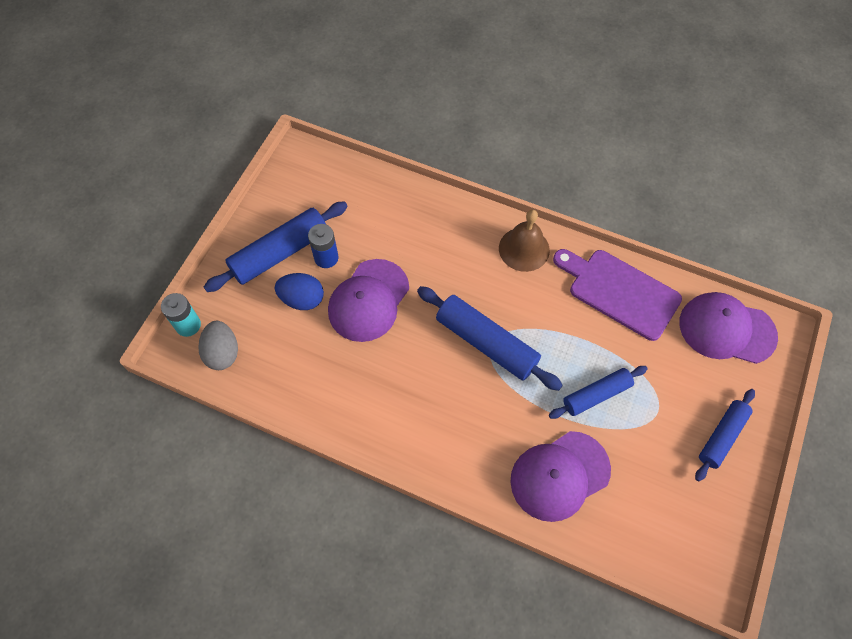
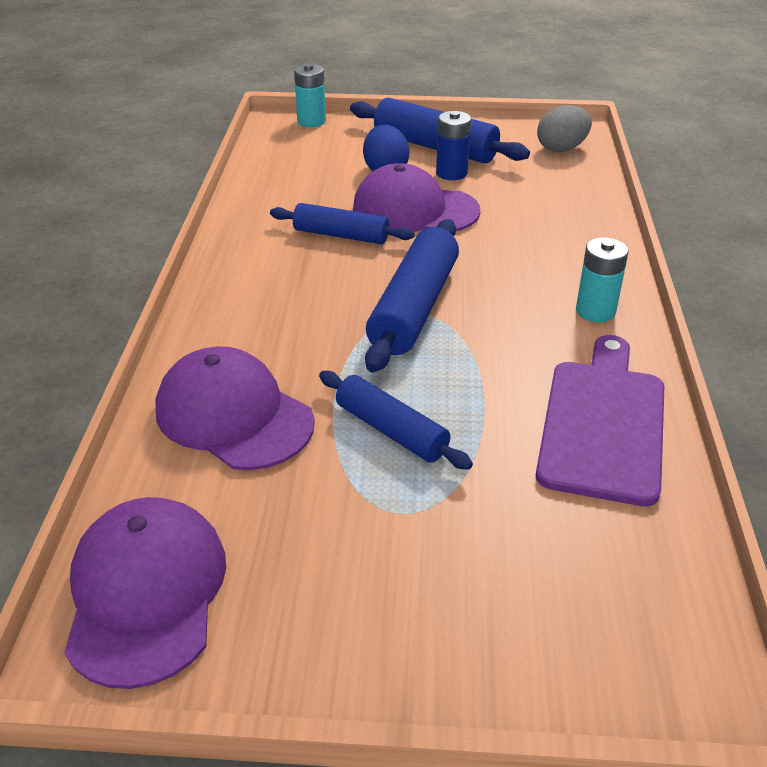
camera: 70 degrees right, 25 degrees down
grey egg [198,321,238,370] -> grey egg moved to [537,105,592,152]
brown bell [499,210,550,272] -> turquoise battery [576,237,628,322]
purple cap [679,292,778,364] -> purple cap moved to [64,497,226,689]
blue rolling pin [695,389,755,481] -> blue rolling pin moved to [270,203,414,244]

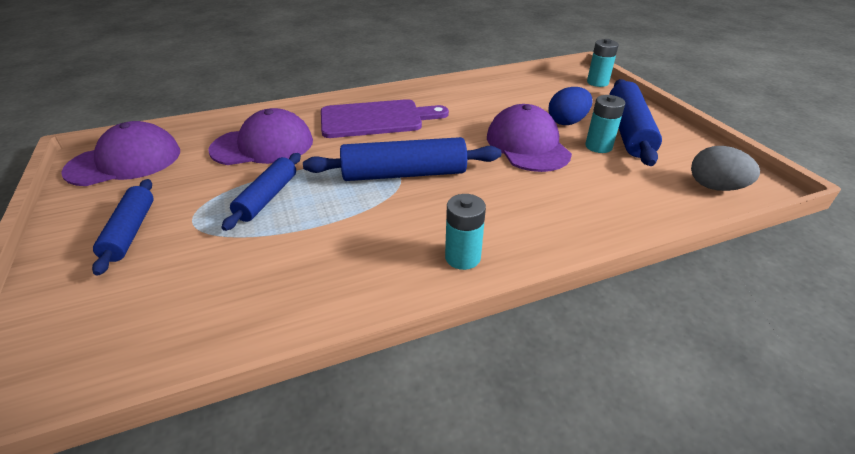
camera: 65 degrees right, 0 degrees up
purple cap [155,347,315,470] -> purple cap turned 60 degrees clockwise [208,108,313,165]
blue rolling pin [270,203,414,244] -> blue rolling pin moved to [92,179,154,276]
blue battery [436,111,471,180] -> turquoise battery [585,95,625,153]
purple cutting board [536,335,664,506] -> purple cutting board moved to [321,99,449,138]

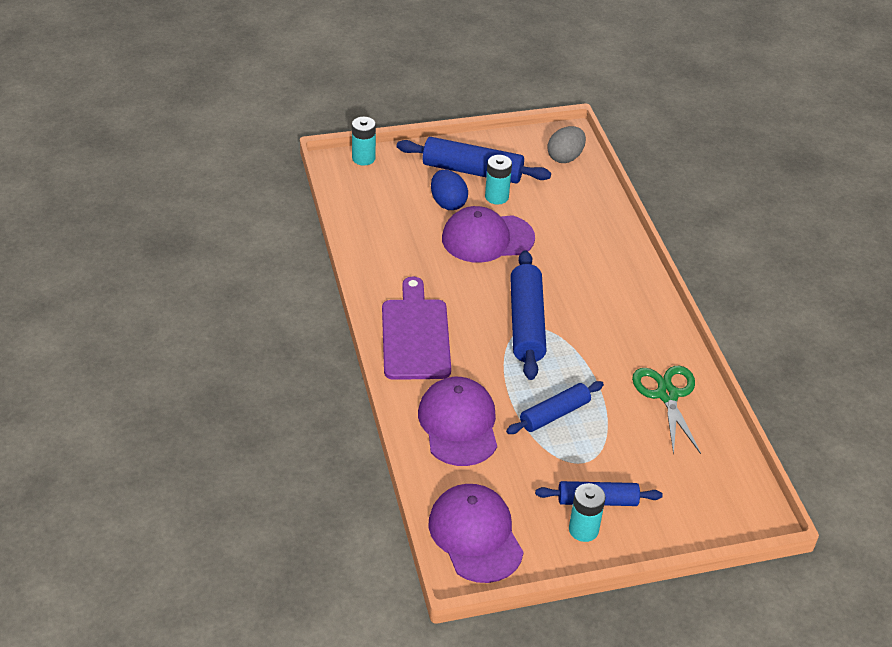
camera: 85 degrees left, 5 degrees up
blue rolling pin [221,153,301,231] -> blue rolling pin turned 60 degrees counterclockwise [506,381,604,434]
turquoise battery [445,194,486,270] -> turquoise battery moved to [569,483,605,542]
none -> green scissors [632,366,701,455]

